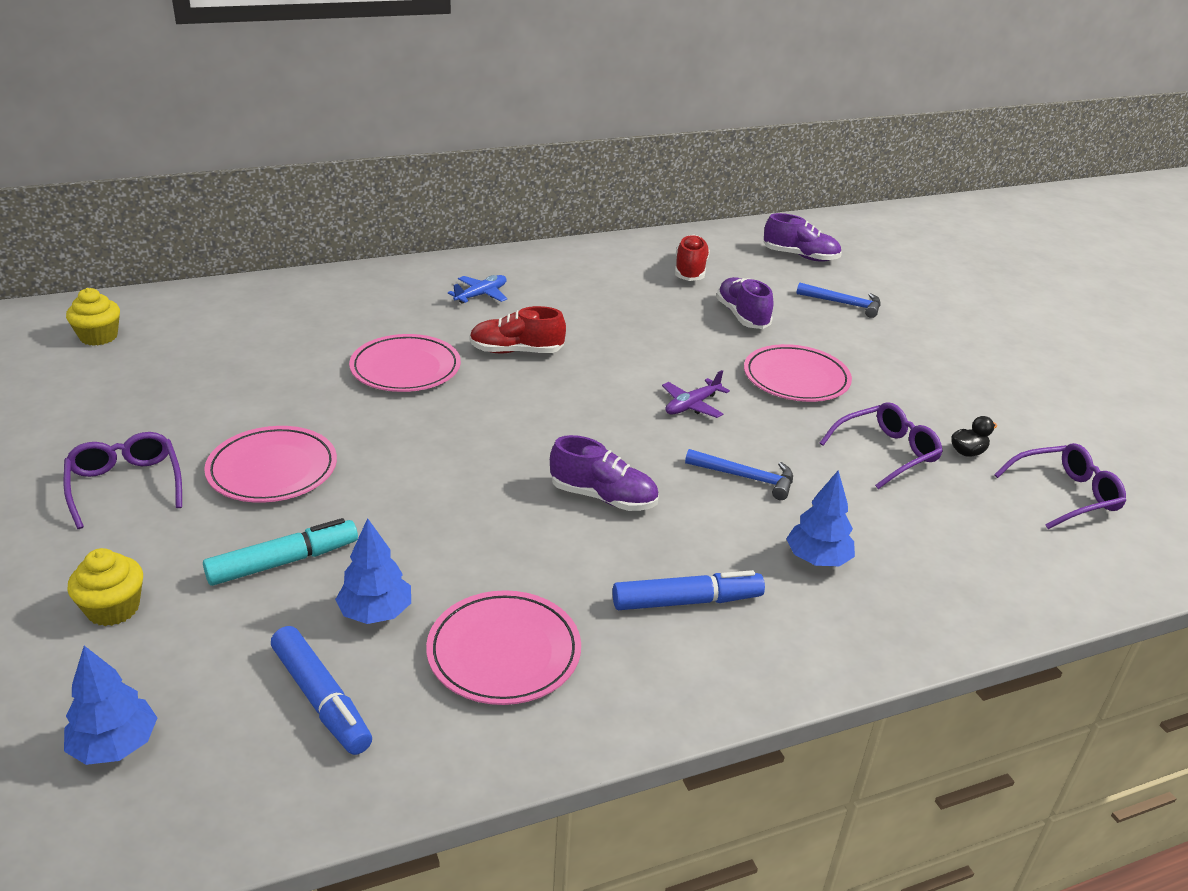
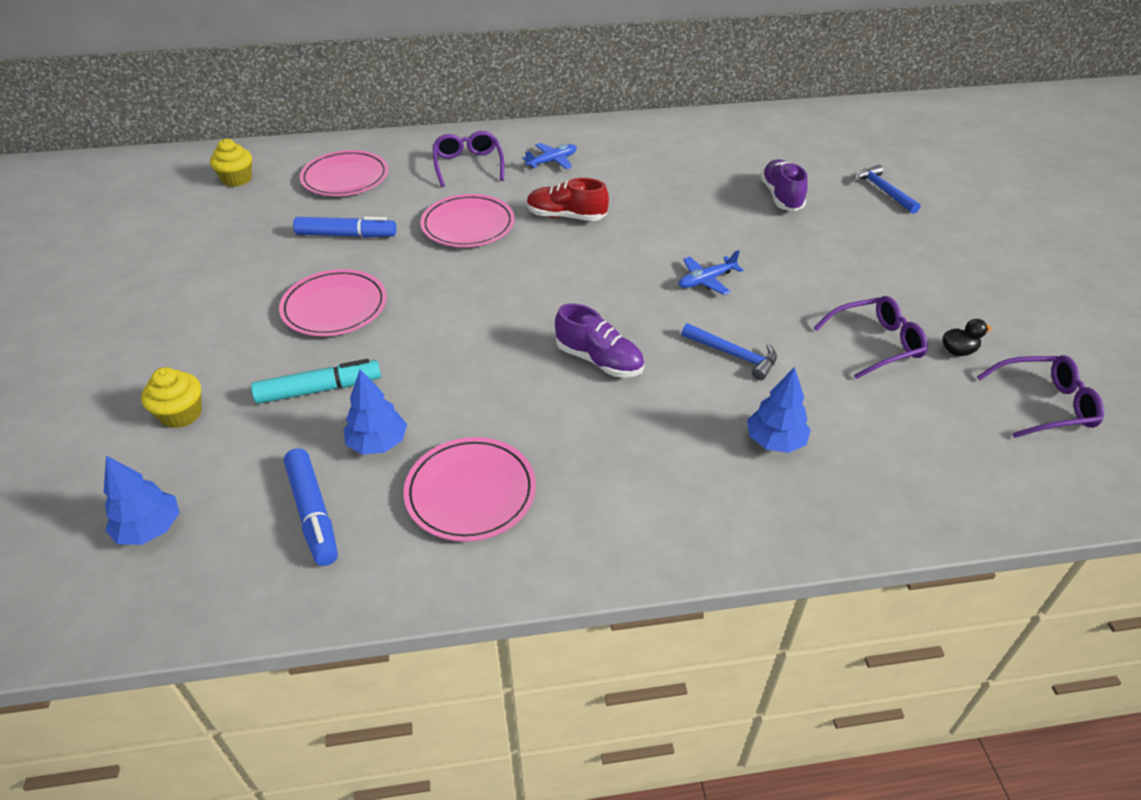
camera: 15 degrees right, 10 degrees up
purple glasses [64,432,182,529] -> purple glasses moved to [433,131,504,187]
blue marker [613,570,765,610] -> blue marker moved to [293,217,397,238]
purple plane [662,370,730,418] -> blue plane [679,250,743,295]
red shoe [675,234,710,281] -> none
pink plate [744,344,852,402] -> pink plate moved to [300,150,388,196]
purple shoe [764,213,842,262] -> none
blue hammer [796,282,881,318] -> blue hammer turned 150 degrees counterclockwise [855,165,921,214]

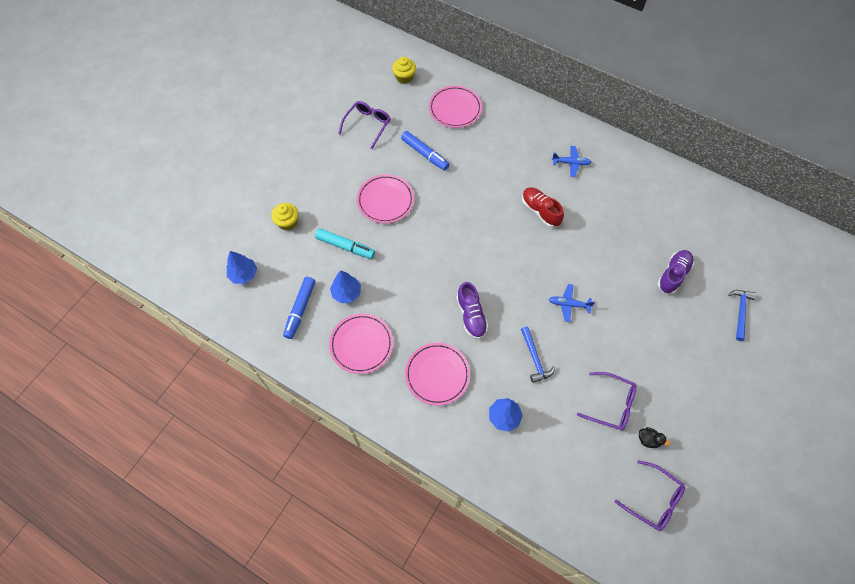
camera: 40 degrees right, 20 degrees up
pink plate [420,194,514,247] -> pink plate moved to [405,343,470,406]
purple glasses [433,131,504,187] -> purple glasses moved to [339,101,391,149]

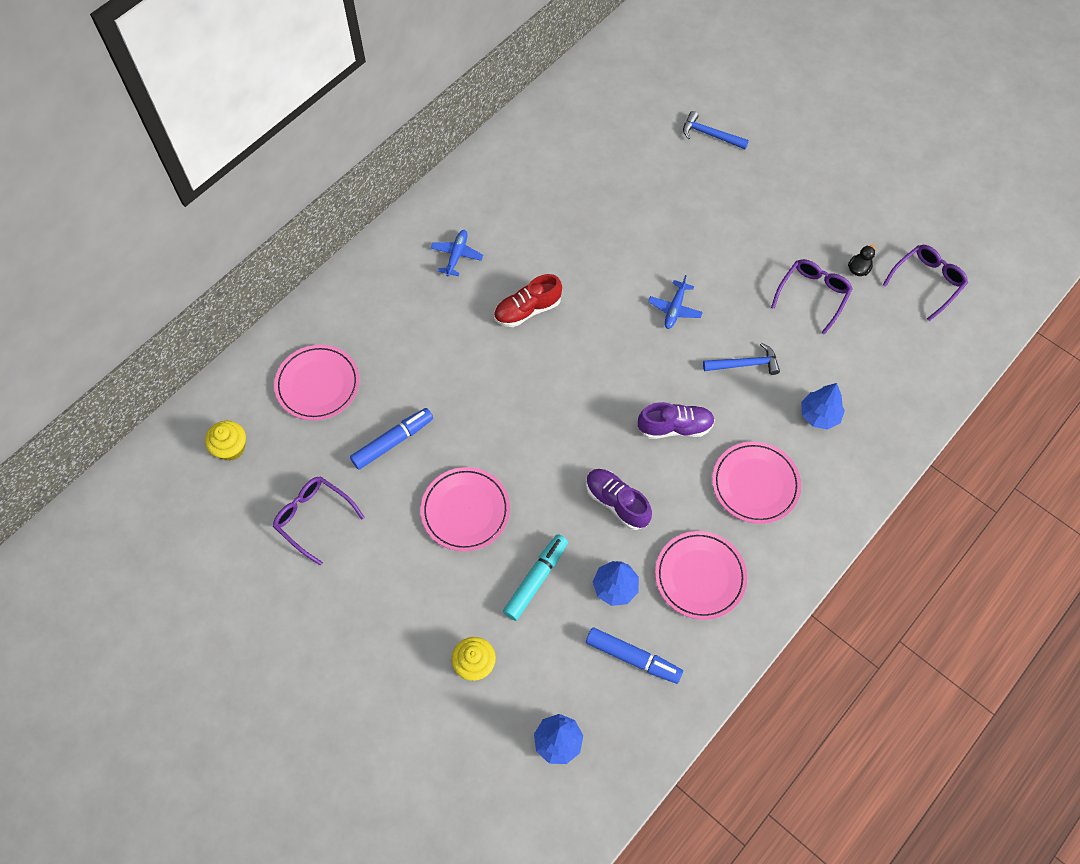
camera: 80 degrees left, 0 degrees up
purple shoe [657,250,694,294] -> purple shoe moved to [586,469,652,530]

